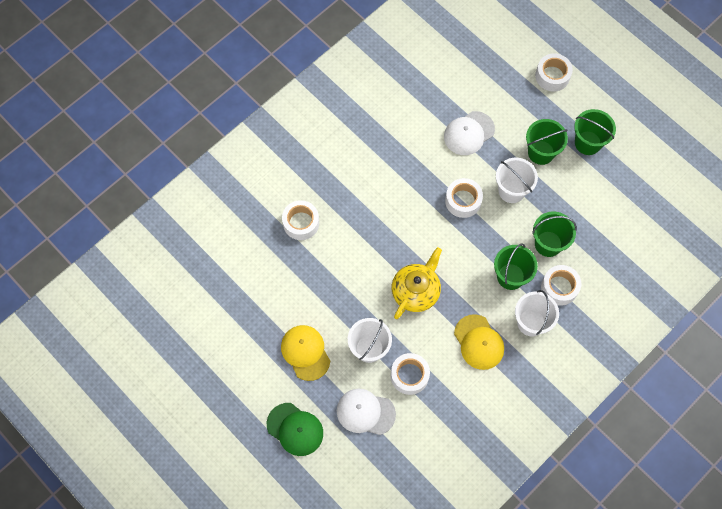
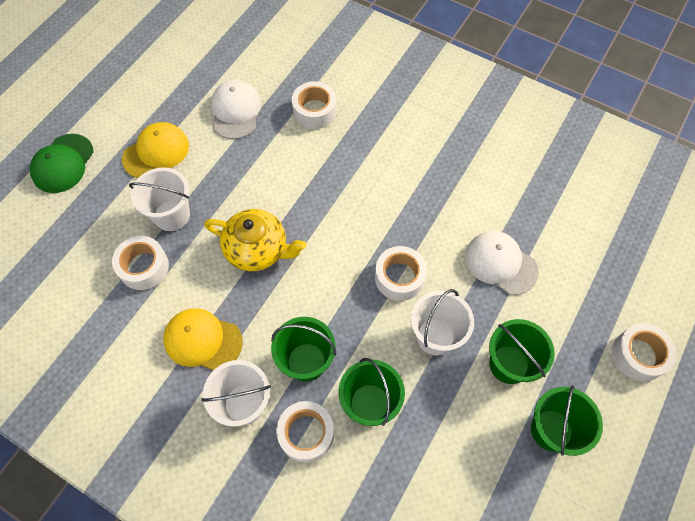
camera: 75 degrees right, 5 degrees down
white cap [337,389,396,435] -> white cap moved to [211,80,261,139]
yellow cap [454,314,504,370] -> yellow cap turned 60 degrees clockwise [163,308,243,370]

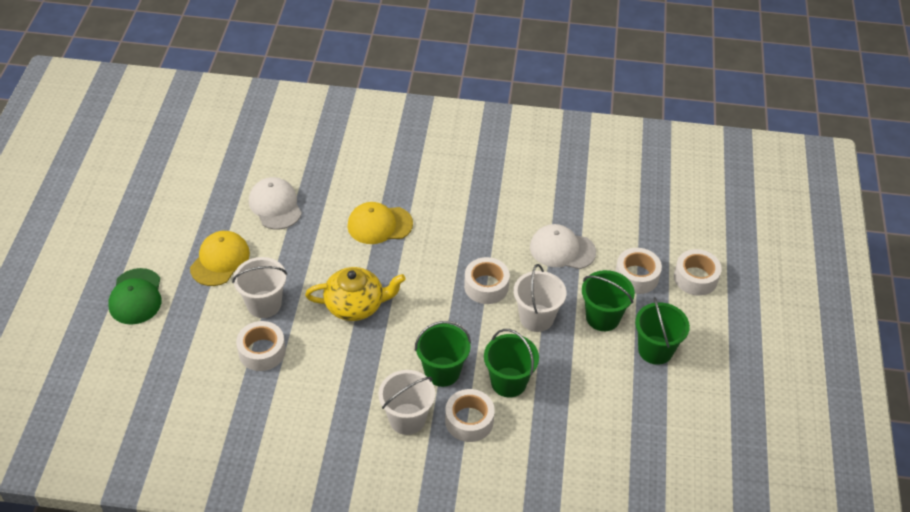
camera: 25 degrees left, 15 degrees down
yellow cap [163,308,243,370] -> yellow cap moved to [347,202,413,244]
white tape [292,81,337,129] -> white tape moved to [615,248,662,294]

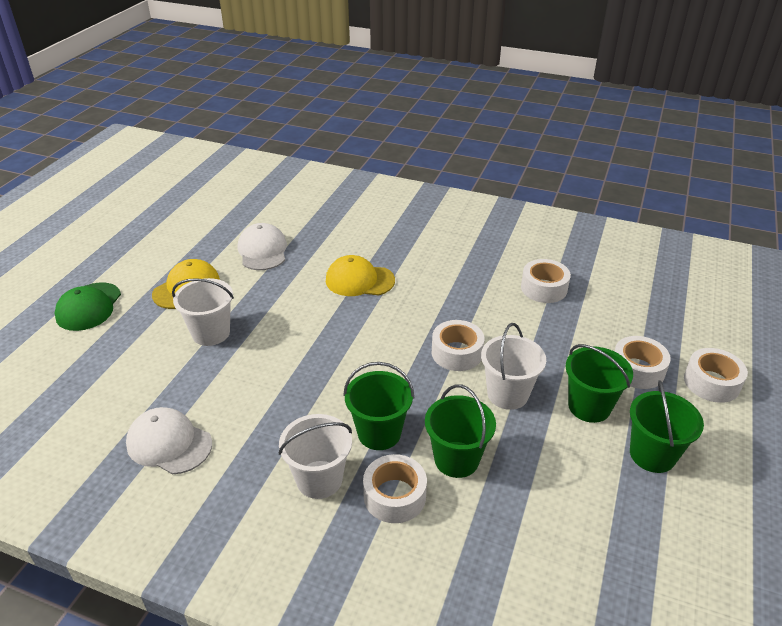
camera: 15 degrees right, 10 degrees down
white tape [236,321,286,371] -> white tape moved to [521,259,571,303]
yellow teapot [305,267,406,321] -> none
white cap [530,224,596,269] -> white cap moved to [126,407,212,474]

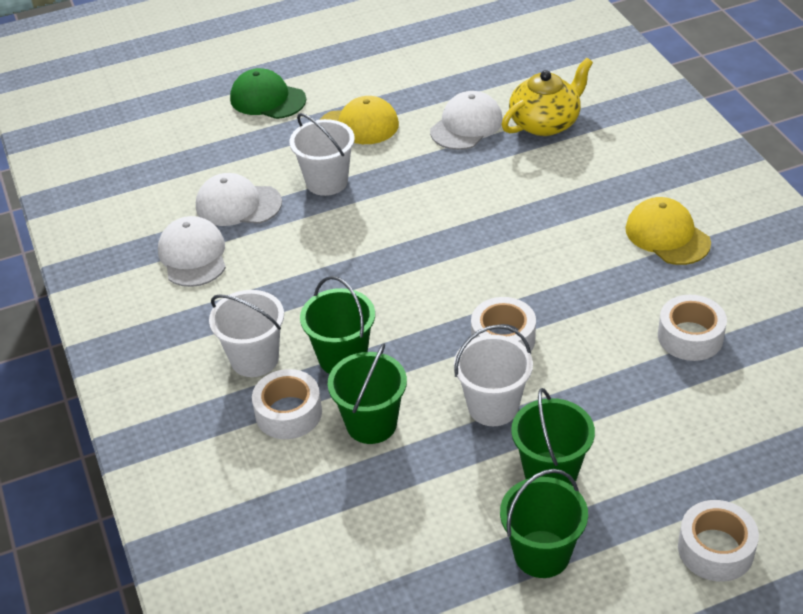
camera: 50 degrees right, 5 degrees up
green cap [55,282,121,331] -> green cap turned 60 degrees clockwise [230,68,306,119]
yellow cap [326,255,395,296] -> yellow cap moved to [625,197,711,265]
white tape [614,336,671,389] -> none
none -> white cap [196,173,282,226]
none -> yellow teapot [501,58,593,136]

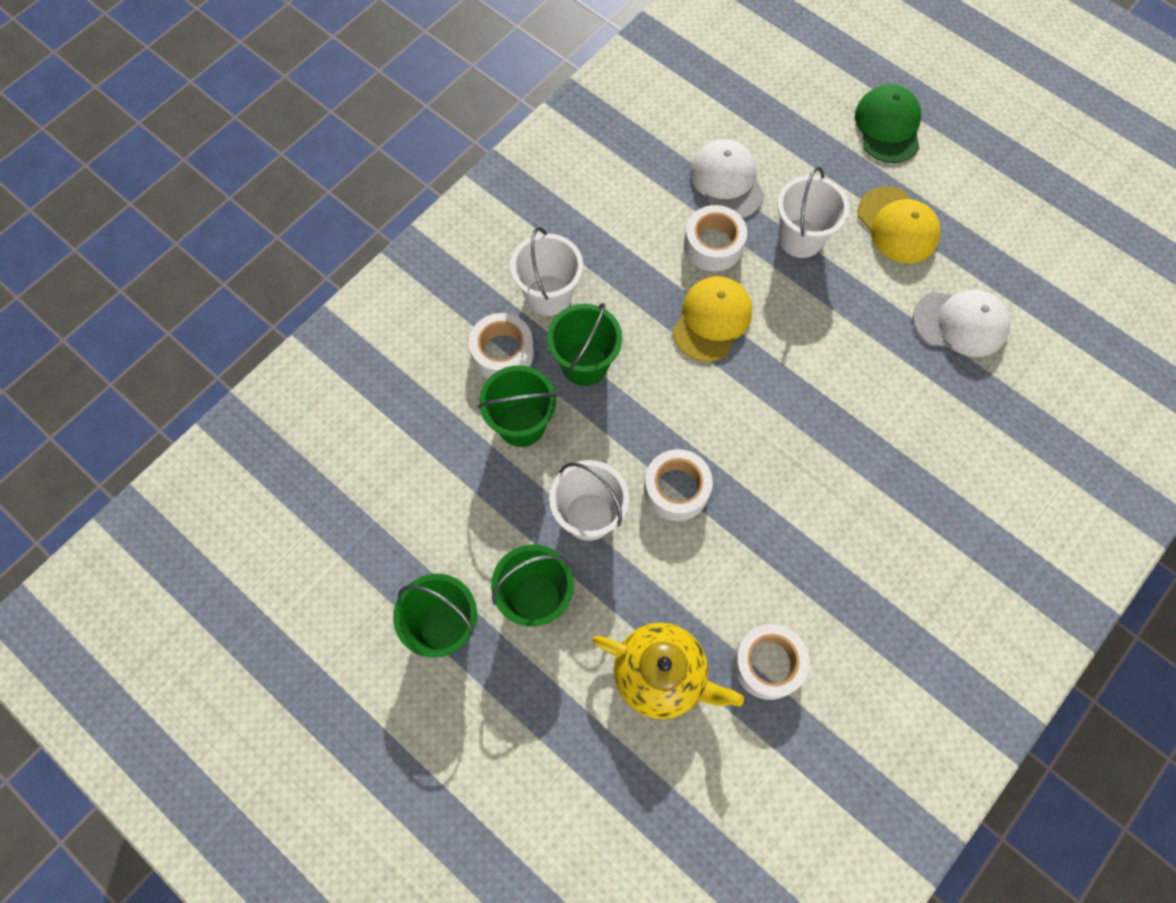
camera: 60 degrees right, 25 degrees up
white cap [158,216,226,287] -> none
yellow teapot [501,58,593,136] -> yellow teapot moved to [592,623,744,719]
yellow cap [625,197,711,265] -> yellow cap moved to [672,276,752,362]
white tape [678,500,759,582] -> white tape moved to [684,205,747,271]

